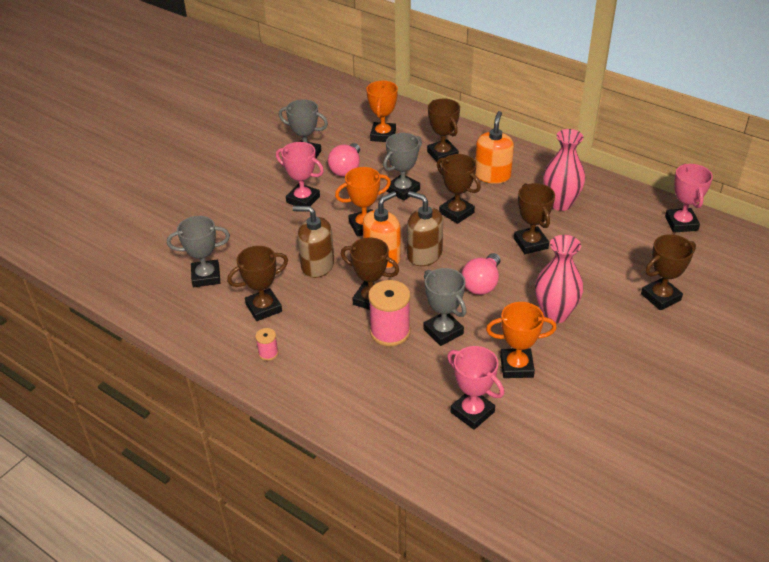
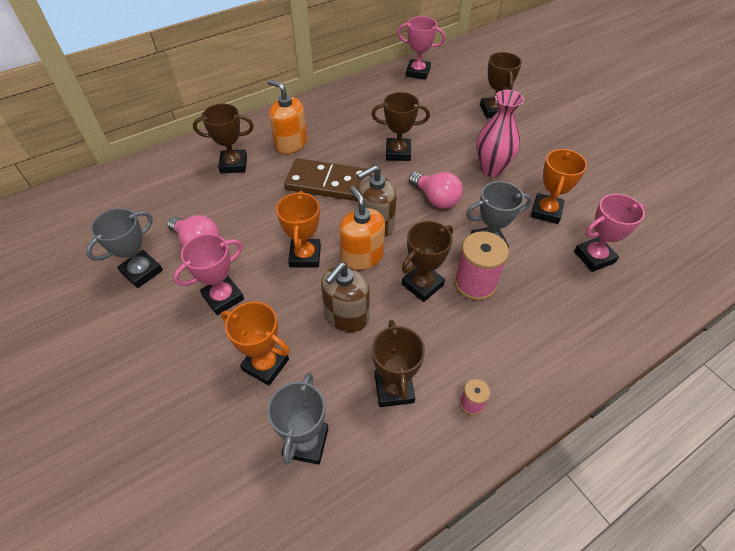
camera: 70 degrees left, 10 degrees up
orange trophy [366,81,398,142] -> orange trophy moved to [221,302,290,386]
grey trophy [383,133,422,201] -> none
brown trophy [437,154,481,224] -> brown domino [284,158,371,201]
pink vase [543,129,585,211] -> none

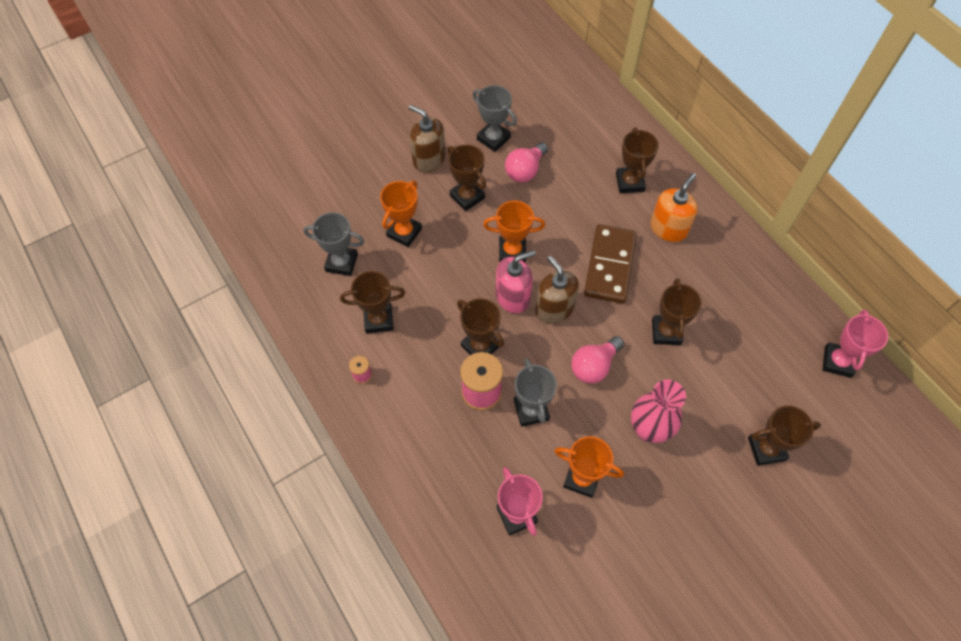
camera: 90 degrees right, 10 degrees up
pink trophy [173,234,244,315] -> brown trophy [448,145,486,211]
brown soap dispenser [321,262,370,332] -> brown soap dispenser moved to [409,105,446,172]
orange soap dispenser [339,186,385,270] -> pink soap dispenser [496,250,536,314]

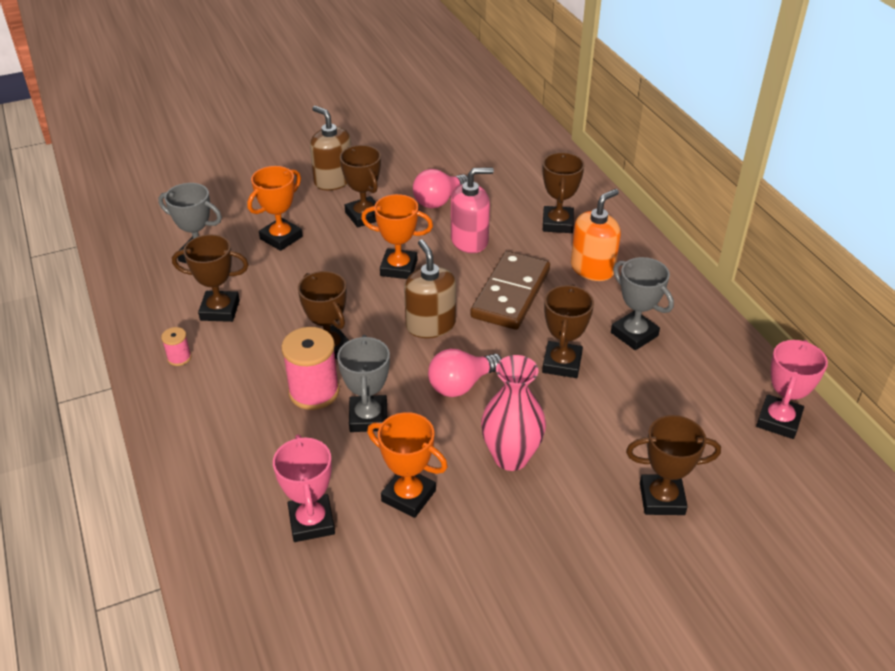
camera: 10 degrees right, 20 degrees down
grey trophy [472,85,517,152] -> grey trophy moved to [611,257,674,350]
pink soap dispenser [496,250,536,314] -> pink soap dispenser moved to [451,167,494,253]

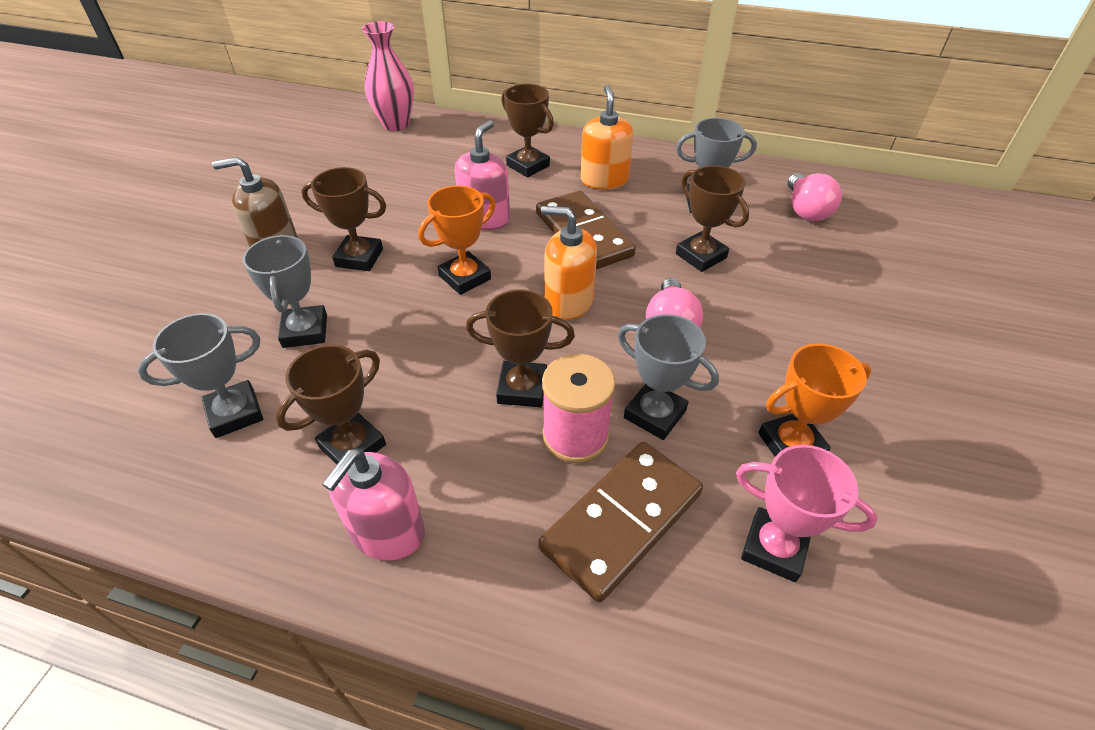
camera: 50 degrees left, 5 degrees up
pink spool [161,327,191,366] -> pink soap dispenser [322,449,425,561]
orange trophy [247,166,303,251] -> grey trophy [243,235,327,348]
brown soap dispenser [404,239,456,338] -> orange soap dispenser [541,206,597,320]
pink light bulb [413,169,468,208] -> pink light bulb moved to [788,173,842,221]
pink vase [481,355,546,471] -> pink vase moved to [362,21,414,131]
brown trophy [626,415,721,515] -> none
pink trophy [756,340,828,439] -> none
none -> brown domino [538,442,703,602]

